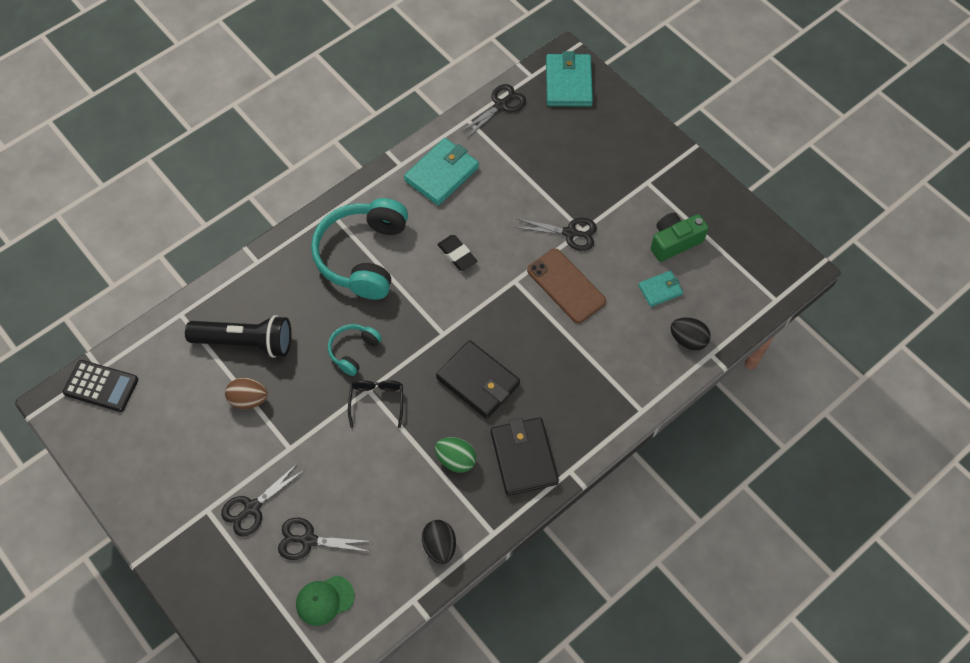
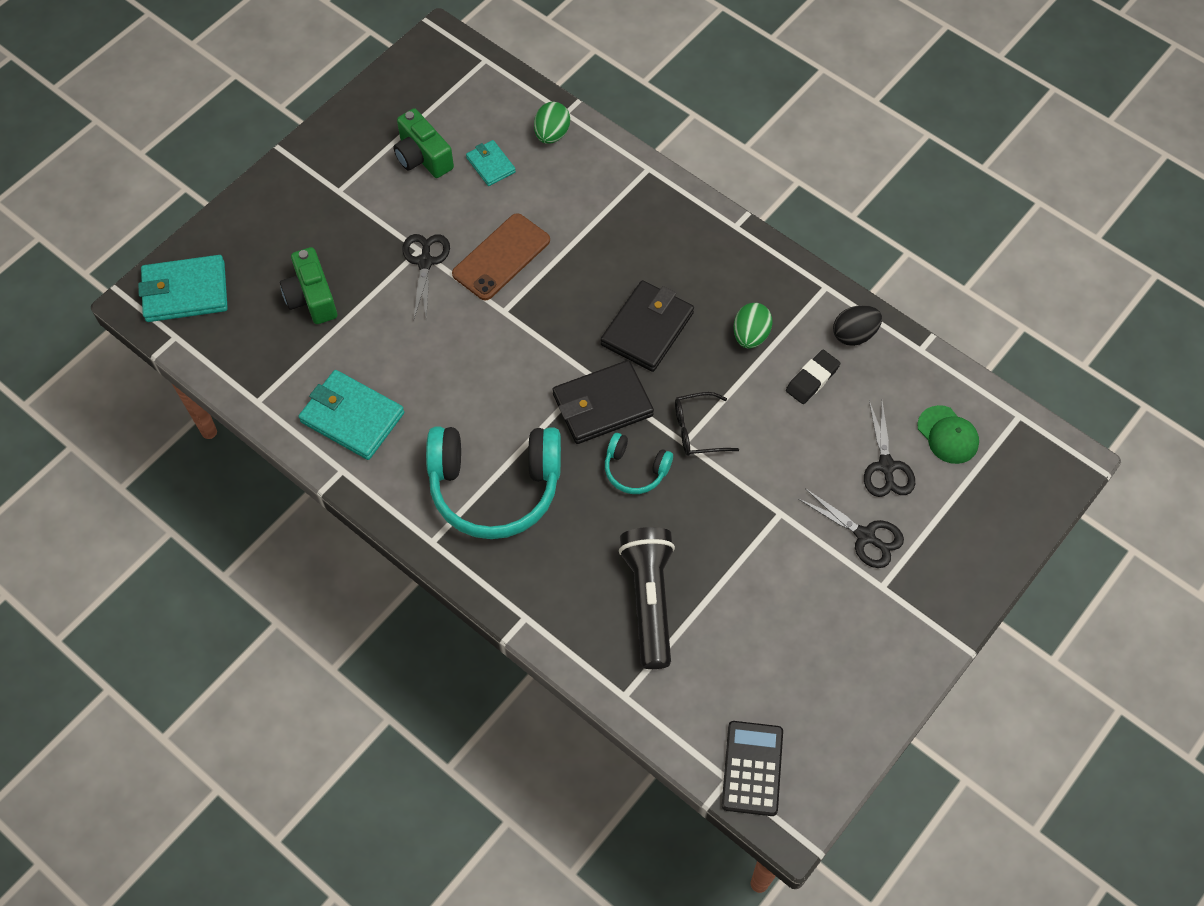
camera: 100 degrees left, 0 degrees up
brown egg [225,378,268,409] -> none
black eraser [437,235,477,271] -> black eraser moved to [786,350,841,404]
black scissors [461,84,526,138] -> none
black wallet [491,417,559,496] -> black wallet moved to [553,360,654,444]
black egg [670,317,711,351] -> green egg [534,102,570,144]
none -> green camera [280,247,337,324]

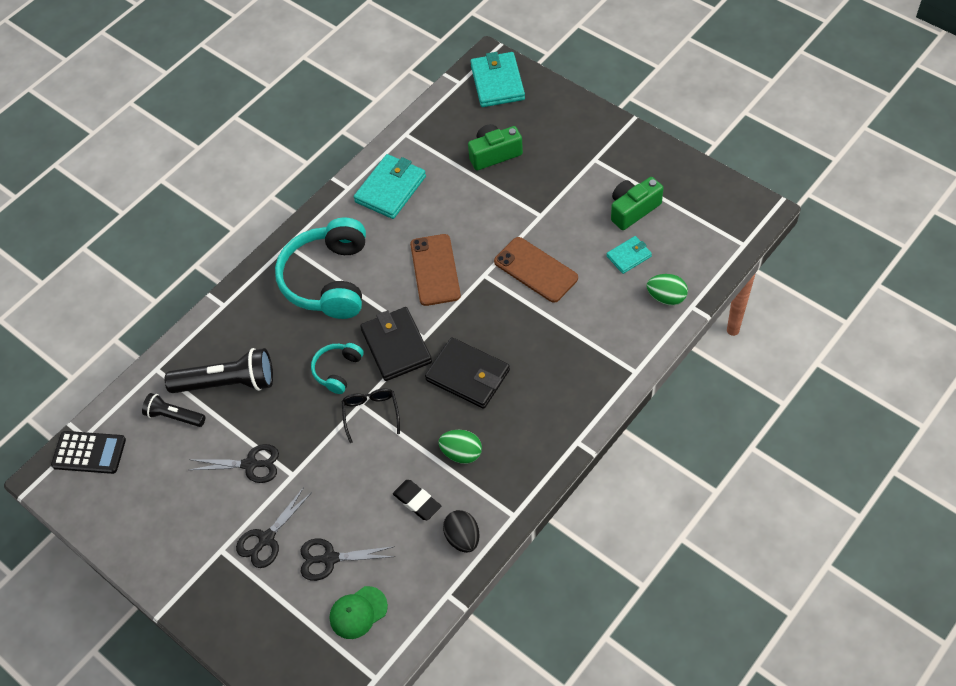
camera: 95 degrees right, 5 degrees down
black scissors [402,234,450,318] -> black scissors moved to [189,444,279,483]
none -> black flashlight [142,393,205,427]
none -> brown phone [410,234,461,306]

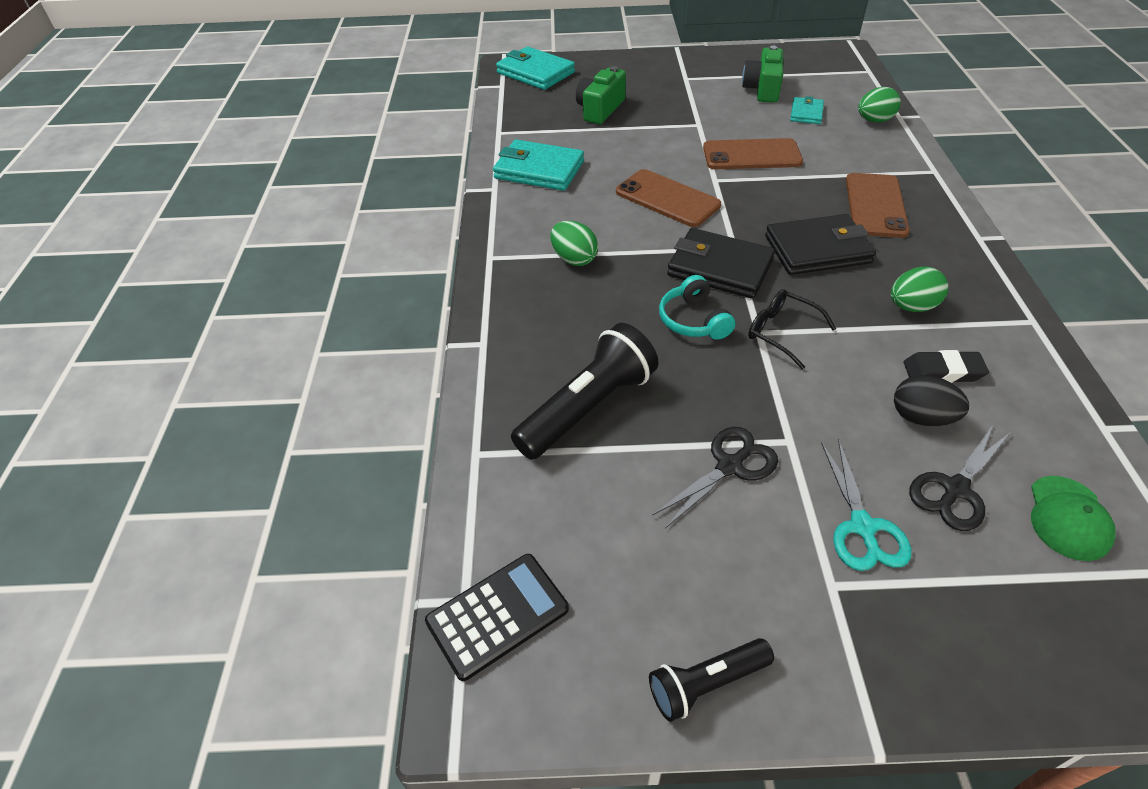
camera: 45 degrees left, 10 degrees down
black flashlight [142,393,205,427] -> black flashlight moved to [649,638,774,722]
black scissors [236,487,312,568] -> turquoise scissors [821,439,912,571]
turquoise headphones [275,217,366,319] -> green egg [551,221,598,266]
turquoise wallet [354,154,426,219] -> turquoise wallet turned 60 degrees counterclockwise [493,139,584,191]
black egg [443,510,480,553] -> black egg moved to [894,375,969,427]
none -> brown phone [846,173,910,238]

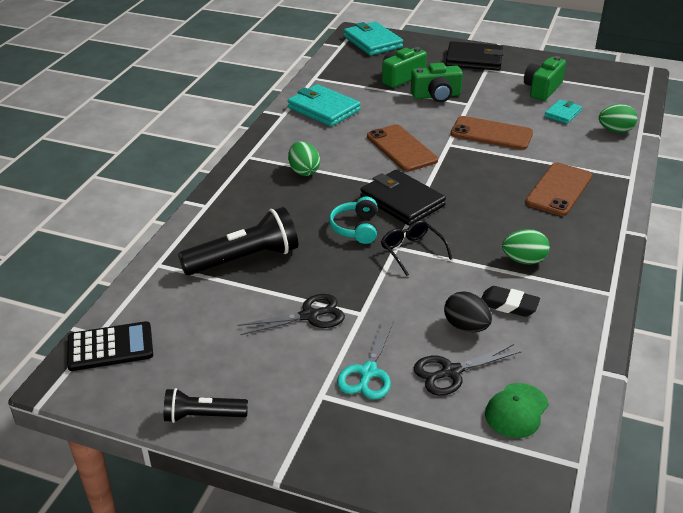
camera: 20 degrees right, 10 degrees down
black wallet [765,214,876,275] -> black wallet moved to [445,41,504,71]
none -> green camera [411,63,463,102]

